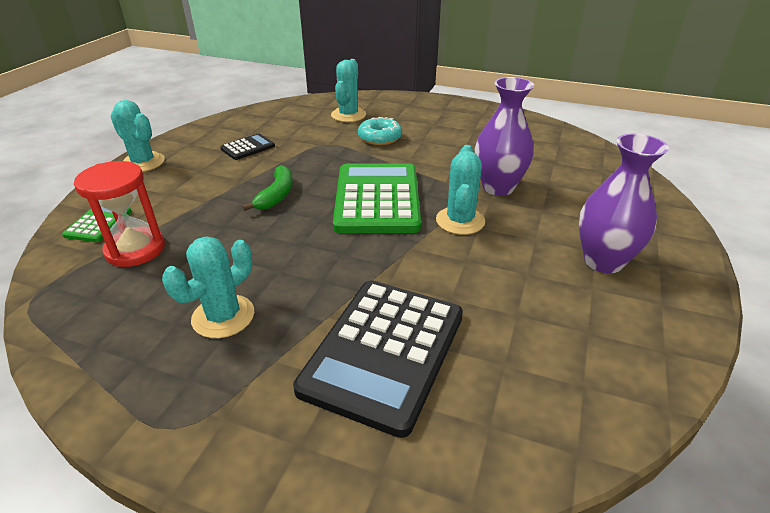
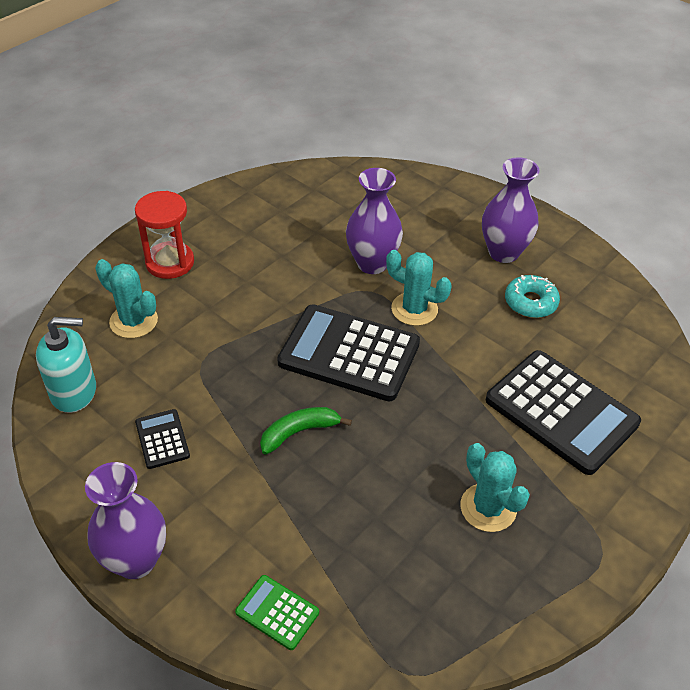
camera: 70 degrees left, 10 degrees up
red hourglass [74,161,165,267] -> red hourglass moved to [135,191,194,279]
turquoise cactus [110,100,165,172] -> purple vase [85,462,166,579]
green banana [242,165,293,211] -> green banana turned 60 degrees counterclockwise [260,407,352,455]
green calculator [333,164,421,233] -> black calculator [277,304,420,402]
turquoise donut [358,117,402,145] -> turquoise donut moved to [505,275,560,318]
none -> turquoise soap dispenser [36,317,96,413]

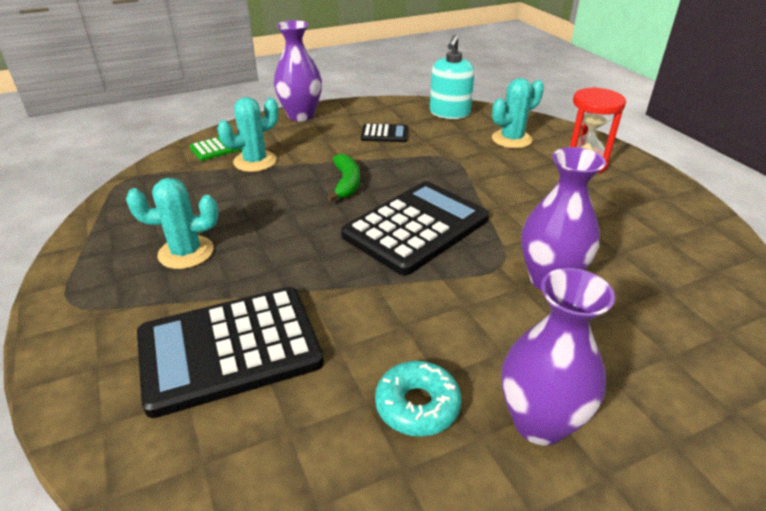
camera: 115 degrees right, 10 degrees down
turquoise cactus [386,250,452,326] -> turquoise cactus moved to [217,97,279,172]

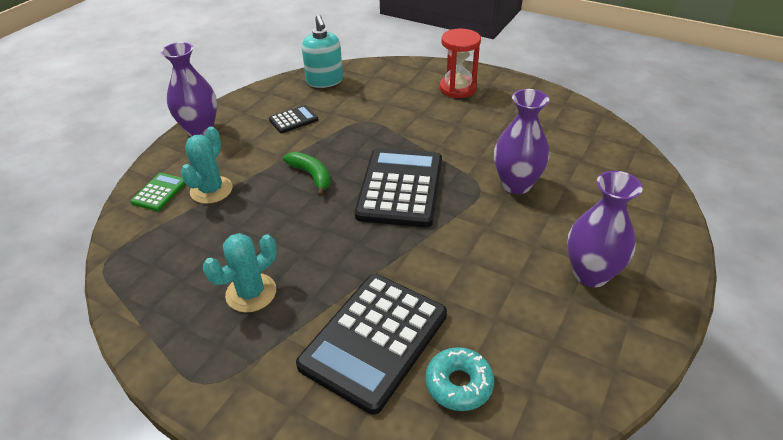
camera: 35 degrees left, 5 degrees up
turquoise donut [375,361,461,437] -> turquoise donut moved to [425,347,494,411]
turquoise cactus [492,78,544,148] -> none

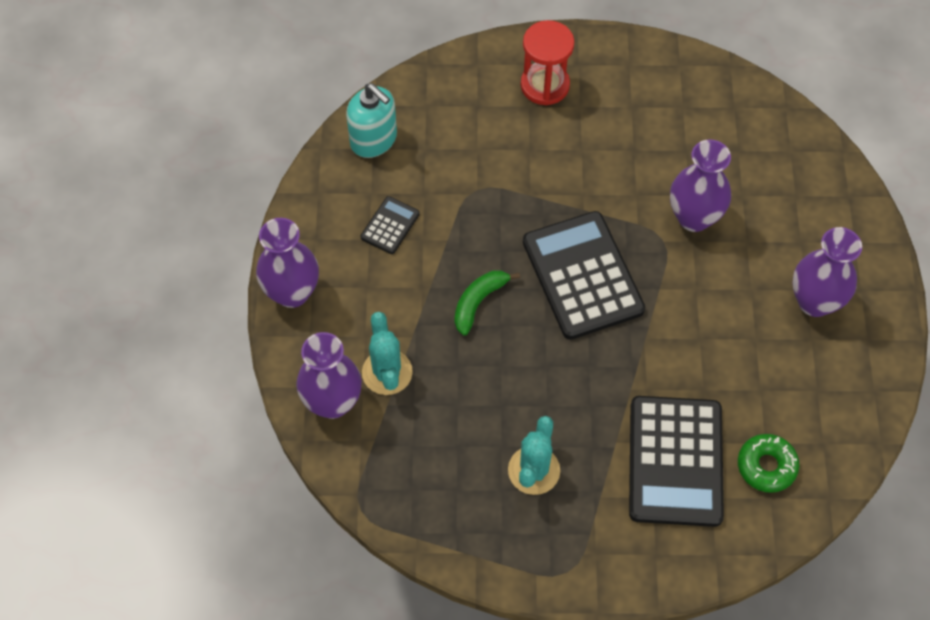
camera: 30 degrees left, 20 degrees up
green calculator [130,173,185,211] -> purple vase [296,332,362,419]
green banana [283,152,330,197] -> green banana turned 75 degrees counterclockwise [455,270,520,336]
turquoise donut [425,347,494,411] -> green donut [738,434,799,493]

